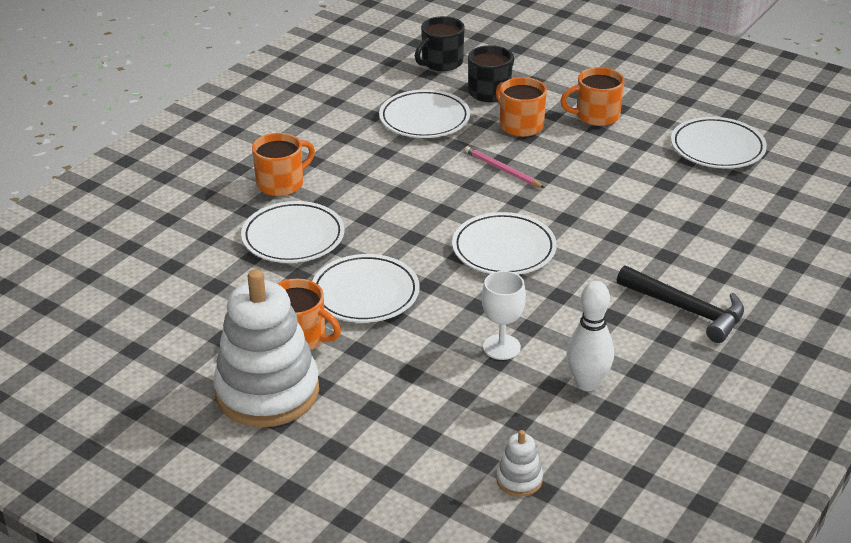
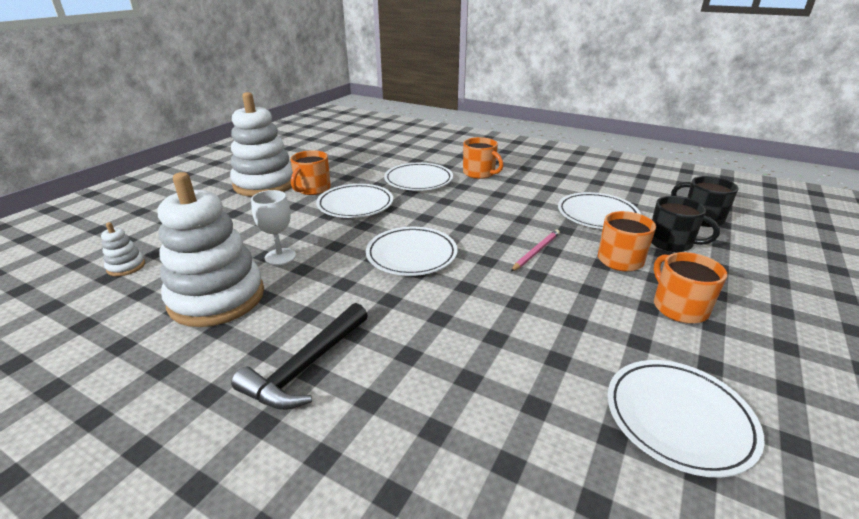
camera: 85 degrees right, 5 degrees down
white bowling pin [566,281,614,391] -> white stacking toy [158,172,264,327]

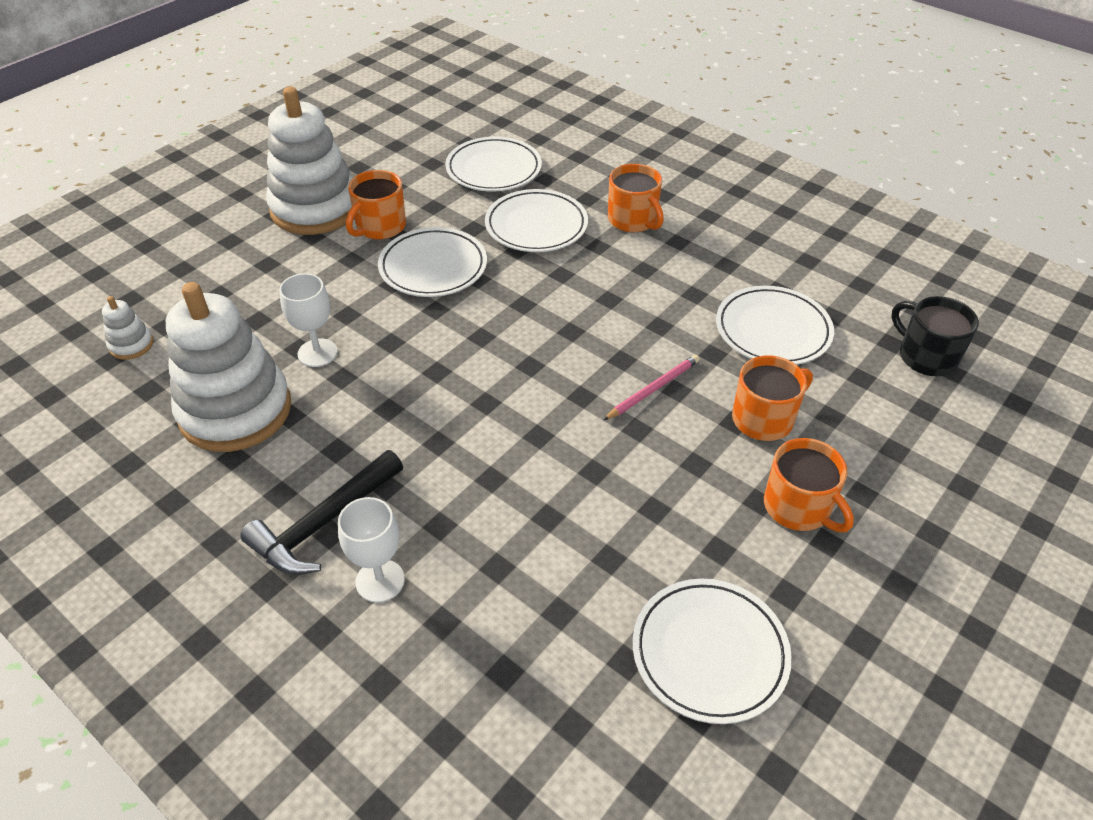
camera: 10 degrees right, 15 degrees up
white plate [366,227,458,276] -> white plate moved to [445,137,542,191]
black mug [651,196,720,252] -> none
orange mug [654,252,727,324] -> orange mug turned 150 degrees clockwise [764,438,854,532]
none -> white goblet [338,497,405,603]

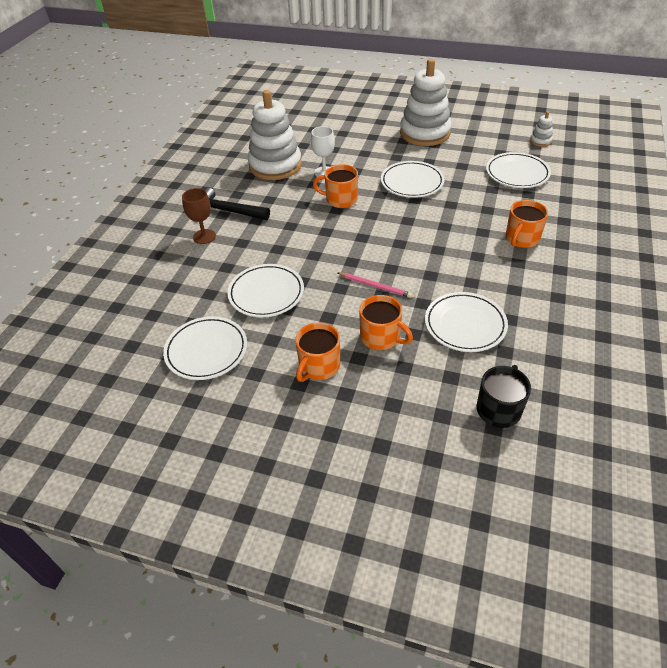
camera: 70 degrees right, 0 degrees up
white stacking toy [102,296,153,360] -> white stacking toy moved to [530,111,553,147]
white goblet [338,497,405,603] -> brown goblet [182,188,216,244]
orange mug [346,170,406,239] -> orange mug moved to [313,164,358,208]
white plate [485,189,588,252] -> white plate moved to [227,264,304,317]

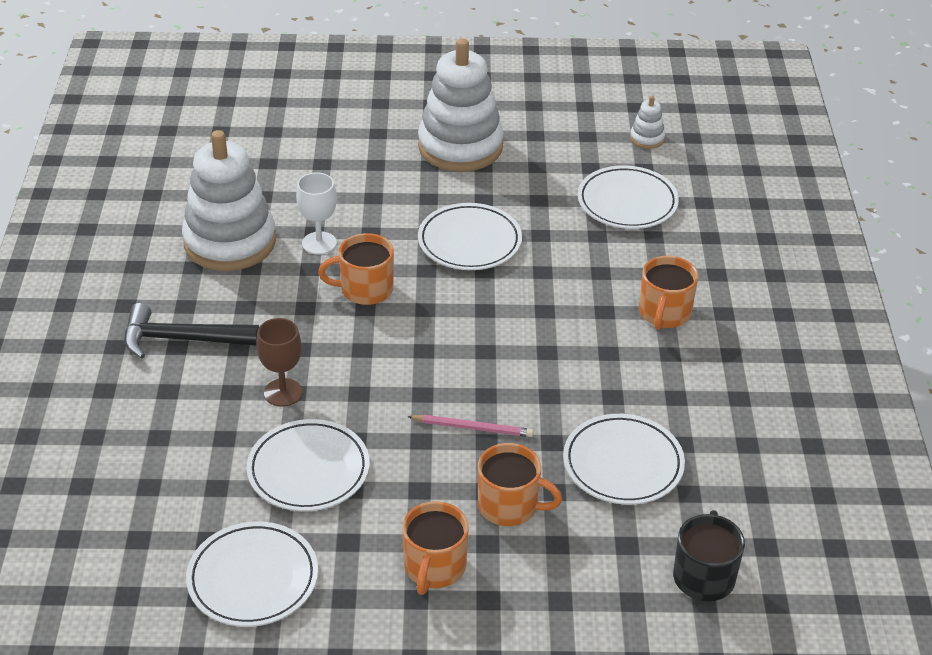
camera: 20 degrees left, 5 degrees down
brown goblet [182,188,216,244] -> brown goblet moved to [256,318,302,407]

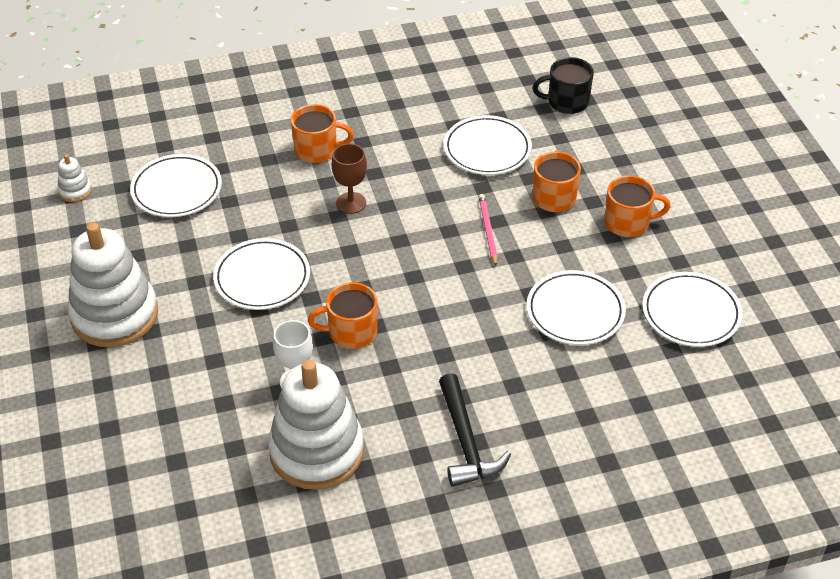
camera: 105 degrees left, 5 degrees up
brown goblet [256,318,302,407] -> brown goblet moved to [332,144,367,214]
orange mug [318,233,394,305] -> orange mug turned 105 degrees clockwise [308,282,377,349]

